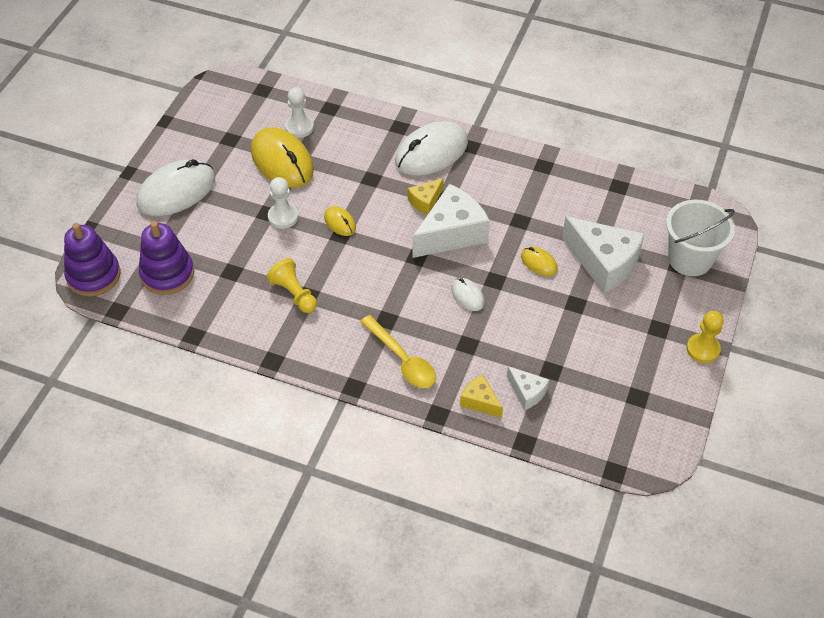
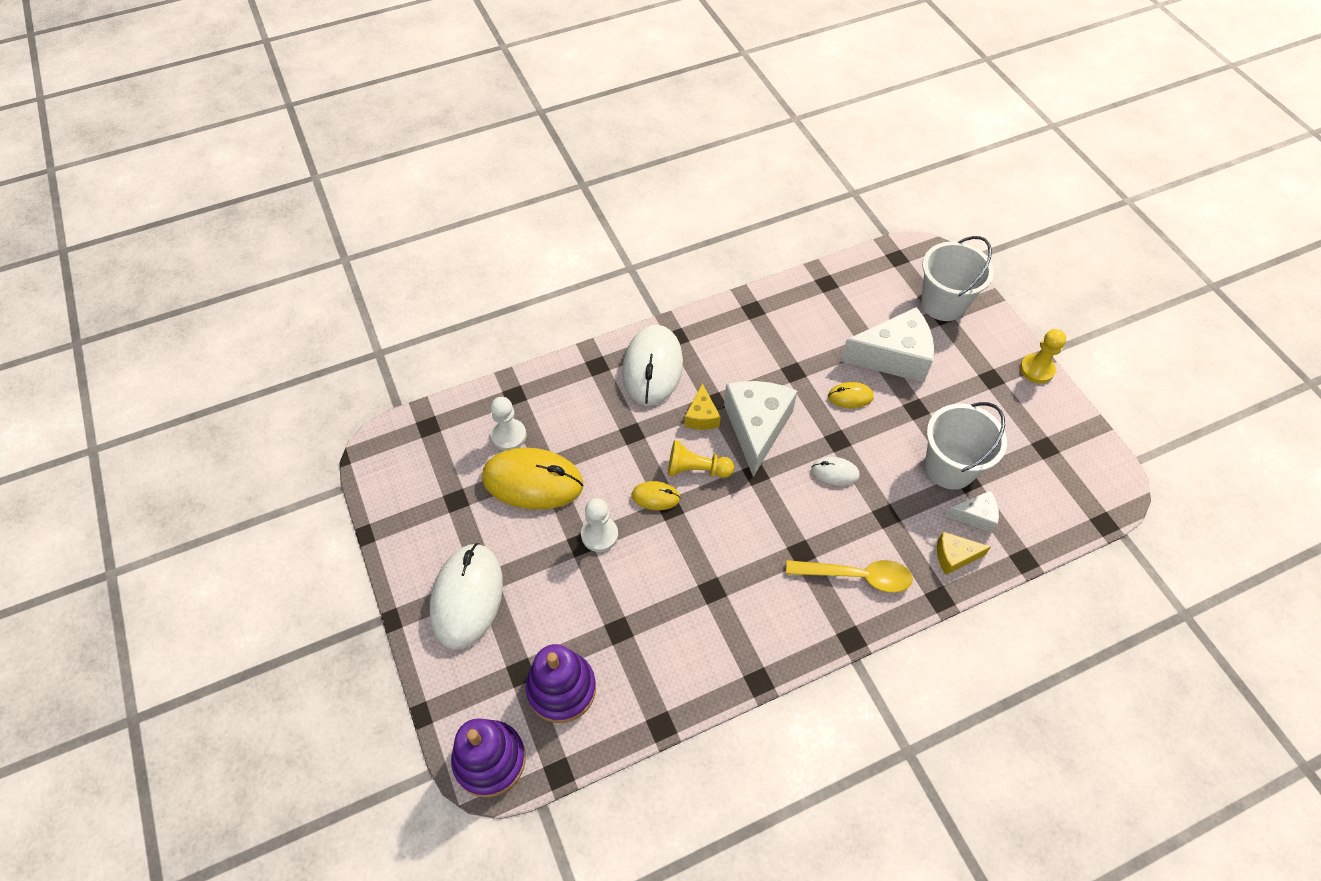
camera: 45 degrees left, 5 degrees up
yellow pawn [267,258,317,313] -> yellow pawn moved to [668,440,734,478]
none -> white bucket [925,402,1007,489]

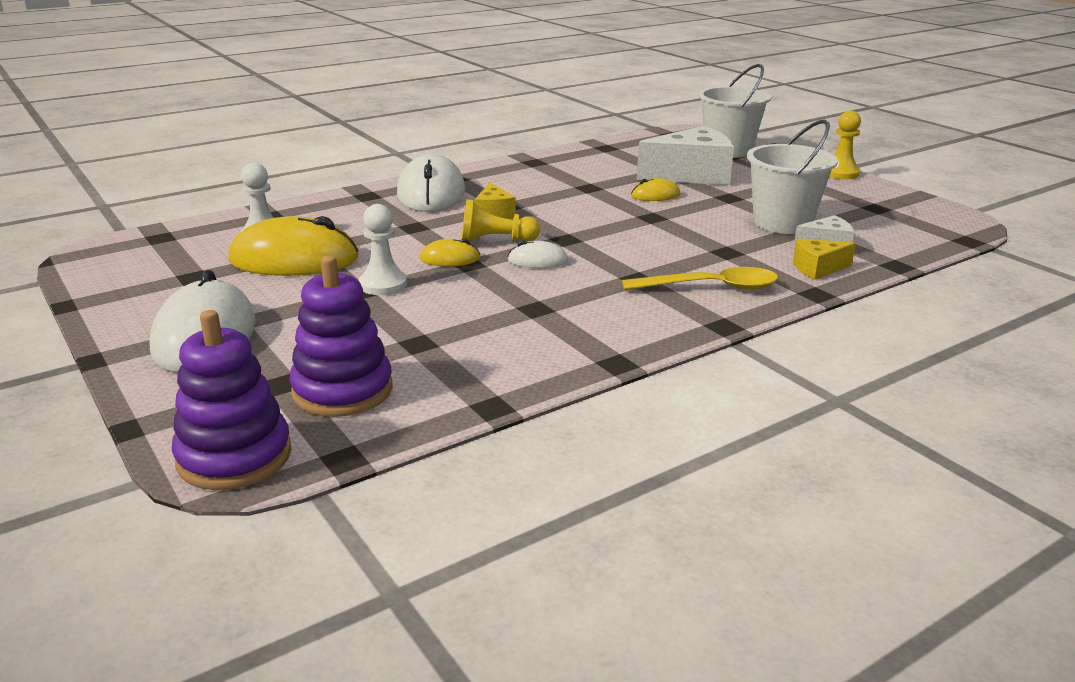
camera: 10 degrees left, 30 degrees down
white cheese [724,381,797,477] -> none
white mouse [812,457,860,486] -> white mouse moved to [508,240,568,268]

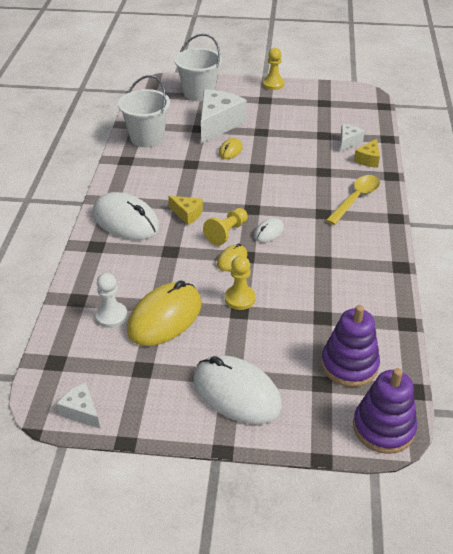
camera: 50 degrees left, 15 degrees up
white pawn [359,204,407,295] -> yellow pawn [225,256,256,310]
white bucket [747,119,838,234] -> white bucket moved to [118,75,170,147]
none -> white cheese [57,383,100,428]

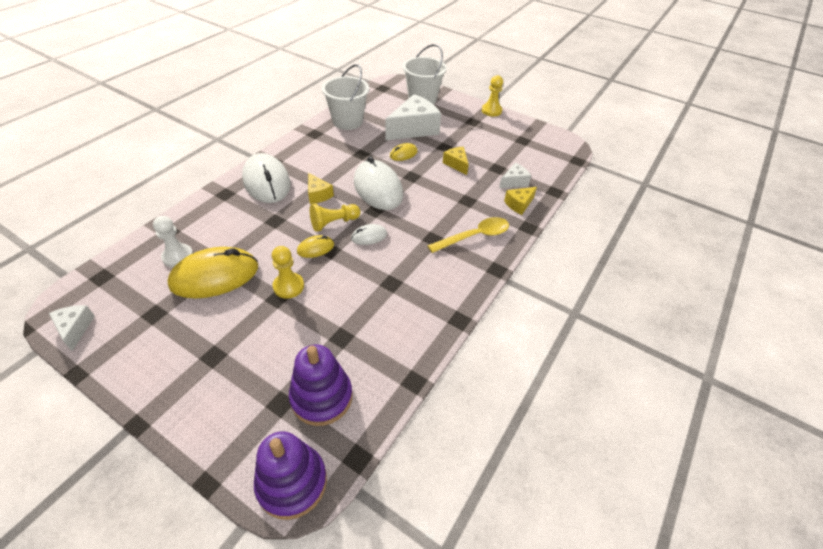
camera: 25 degrees right, 5 degrees up
white mouse [193,355,282,424] -> white mouse moved to [354,156,403,210]
none -> yellow cheese [443,147,469,175]

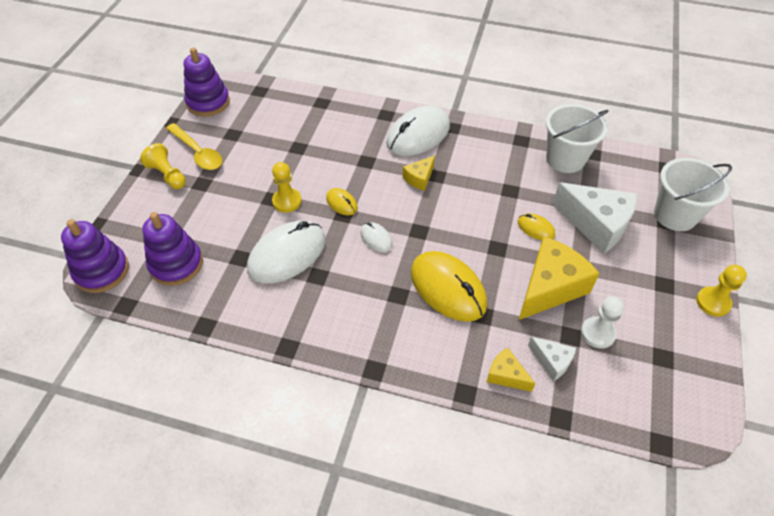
camera: 75 degrees right, 5 degrees up
white cheese [49,305,95,351] -> purple stacking toy [184,48,230,117]
white pawn [153,216,193,268] -> white pawn moved to [581,296,624,349]
yellow mouse [167,247,258,298] -> yellow mouse moved to [411,251,487,322]
yellow pawn [310,204,360,232] -> yellow pawn moved to [140,143,186,189]
white mouse [354,156,403,210] -> white mouse moved to [247,220,326,284]
yellow spoon [427,217,509,253] -> yellow spoon moved to [166,123,222,170]
yellow cheese [443,147,469,175] -> yellow cheese [519,236,600,320], size x1.99

